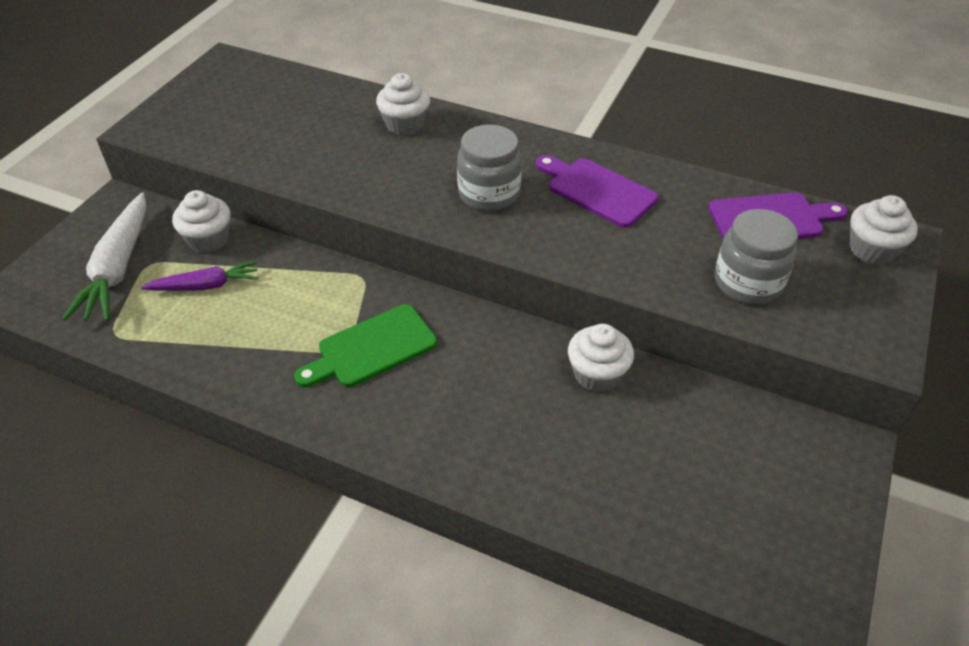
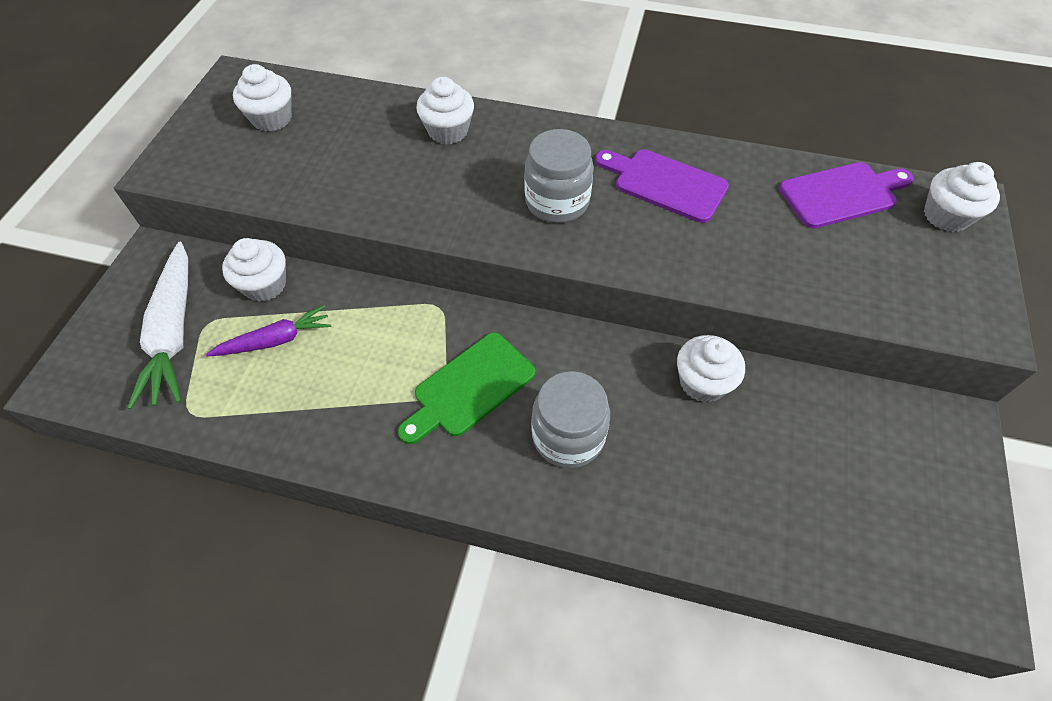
camera: 10 degrees left, 10 degrees up
grey jar [715,209,798,305] -> grey jar moved to [531,371,610,468]
none -> white cupcake [233,64,292,132]

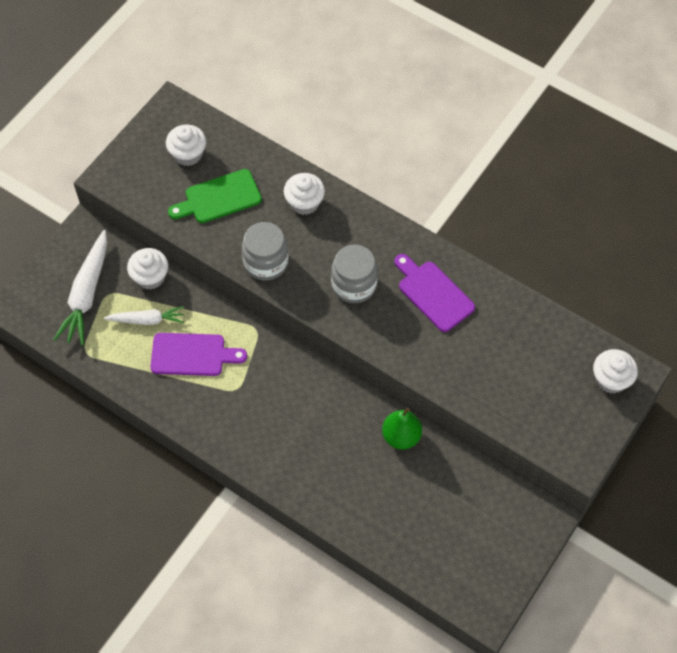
camera: 20 degrees right, 5 degrees up
purple carrot [206,305,331,356] -> white carrot [104,306,184,325]
green cutting board [398,332,535,444] -> green cutting board moved to [168,169,262,223]
grey jar [531,371,610,468] -> grey jar moved to [242,222,288,281]
white cupcake [677,335,745,403] -> green pear [382,408,422,450]
purple cutting board [779,162,914,228] -> purple cutting board moved to [150,333,247,376]

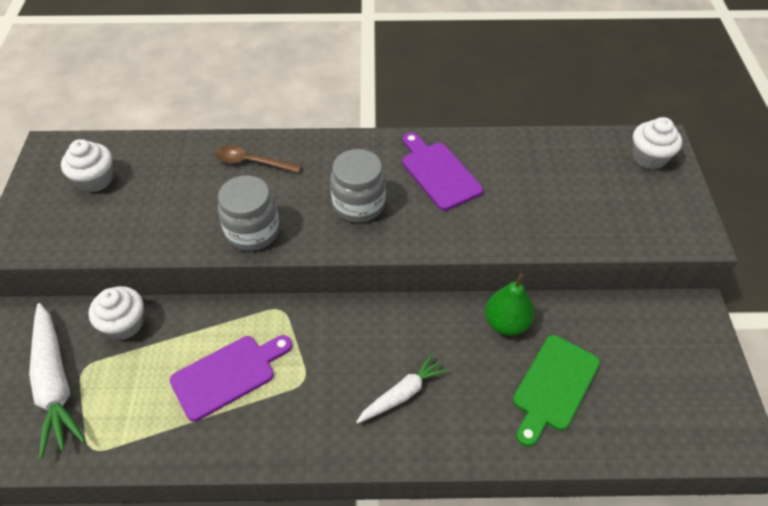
camera: 35 degrees left, 10 degrees down
white carrot [104,306,184,325] -> white carrot moved to [356,353,449,424]
green cutting board [168,169,262,223] -> green cutting board moved to [513,335,600,447]
white cupcake [284,173,325,215] -> brown spoon [215,146,302,173]
purple cutting board [394,254,475,332] -> purple cutting board turned 45 degrees clockwise [402,132,483,211]

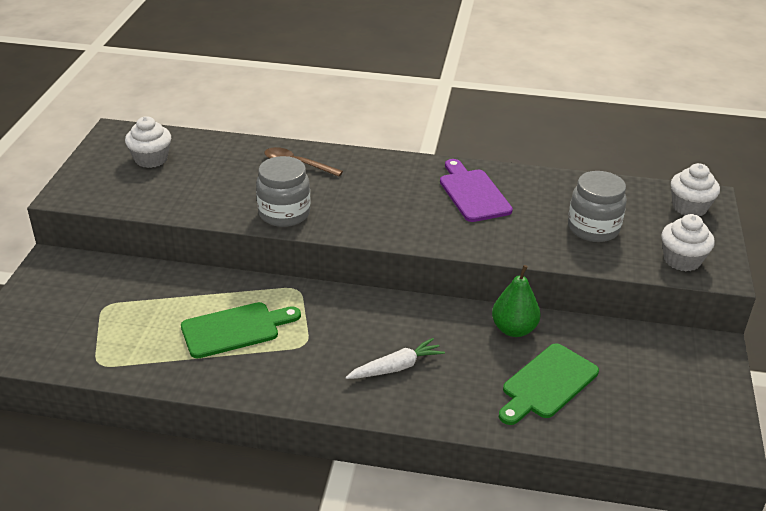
camera: 10 degrees right, 15 degrees down
white carrot [29,303,86,459] -> none
white cupcake [88,286,144,340] -> white cupcake moved to [662,214,715,271]
purple cutting board [170,335,292,422] -> green cutting board [181,302,301,358]
grey jar [330,149,386,223] -> grey jar moved to [568,171,627,242]

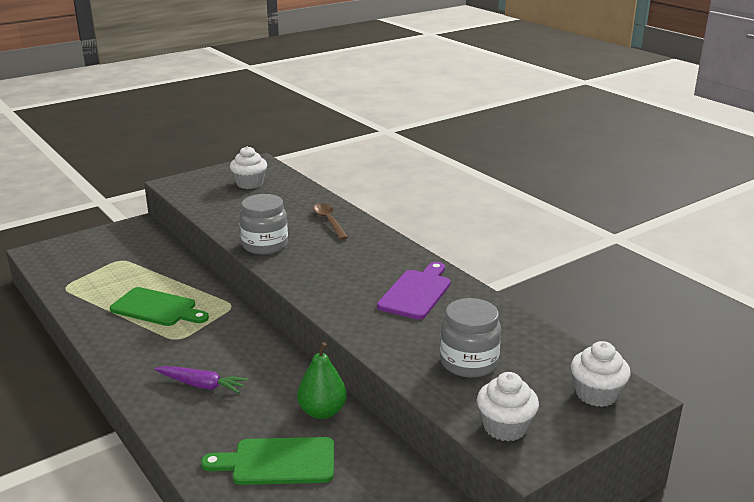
camera: 45 degrees right, 10 degrees down
white carrot [346,338,445,379] -> purple carrot [154,366,249,393]

